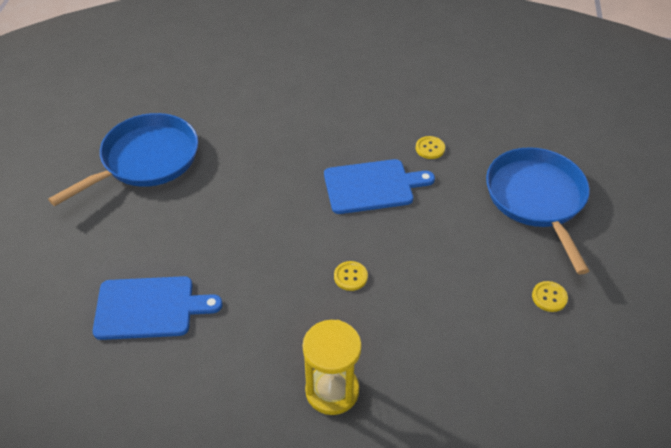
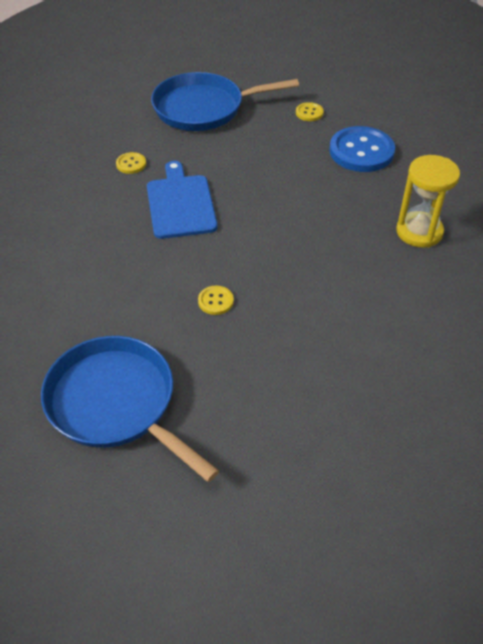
camera: 90 degrees left, 0 degrees up
blue cutting board [93,276,223,340] -> none
yellow button [334,261,368,291] -> yellow button moved to [198,286,234,315]
none -> blue button [329,126,395,172]

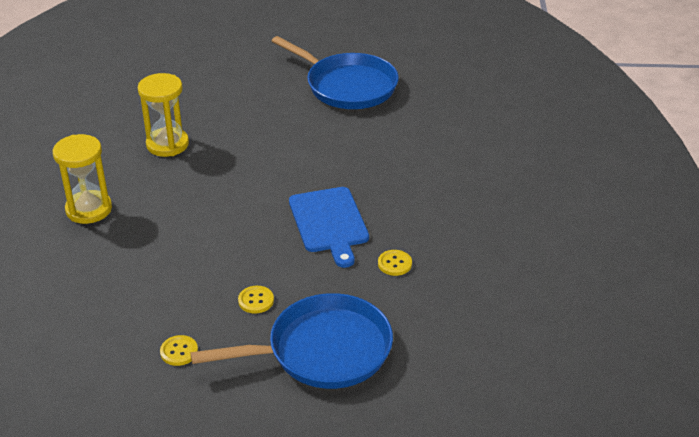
camera: 175 degrees right, 10 degrees down
yellow button [198,286,234,315] -> yellow button moved to [238,286,274,314]
blue button [329,126,395,172] -> none
none -> yellow hourglass [138,73,189,157]

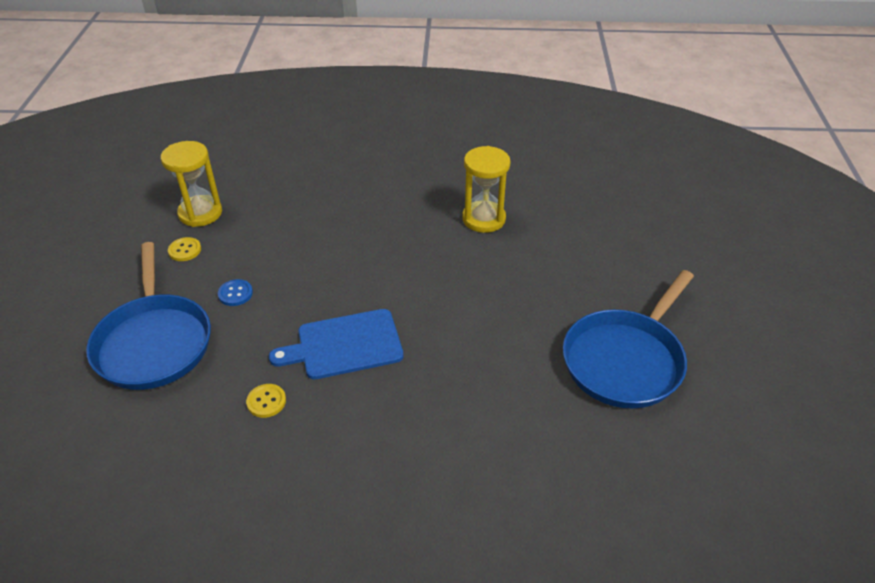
camera: 90 degrees right, 5 degrees up
yellow hourglass [53,134,112,224] -> yellow hourglass moved to [161,141,222,227]
yellow button [238,286,274,314] -> blue button [218,279,253,306]

